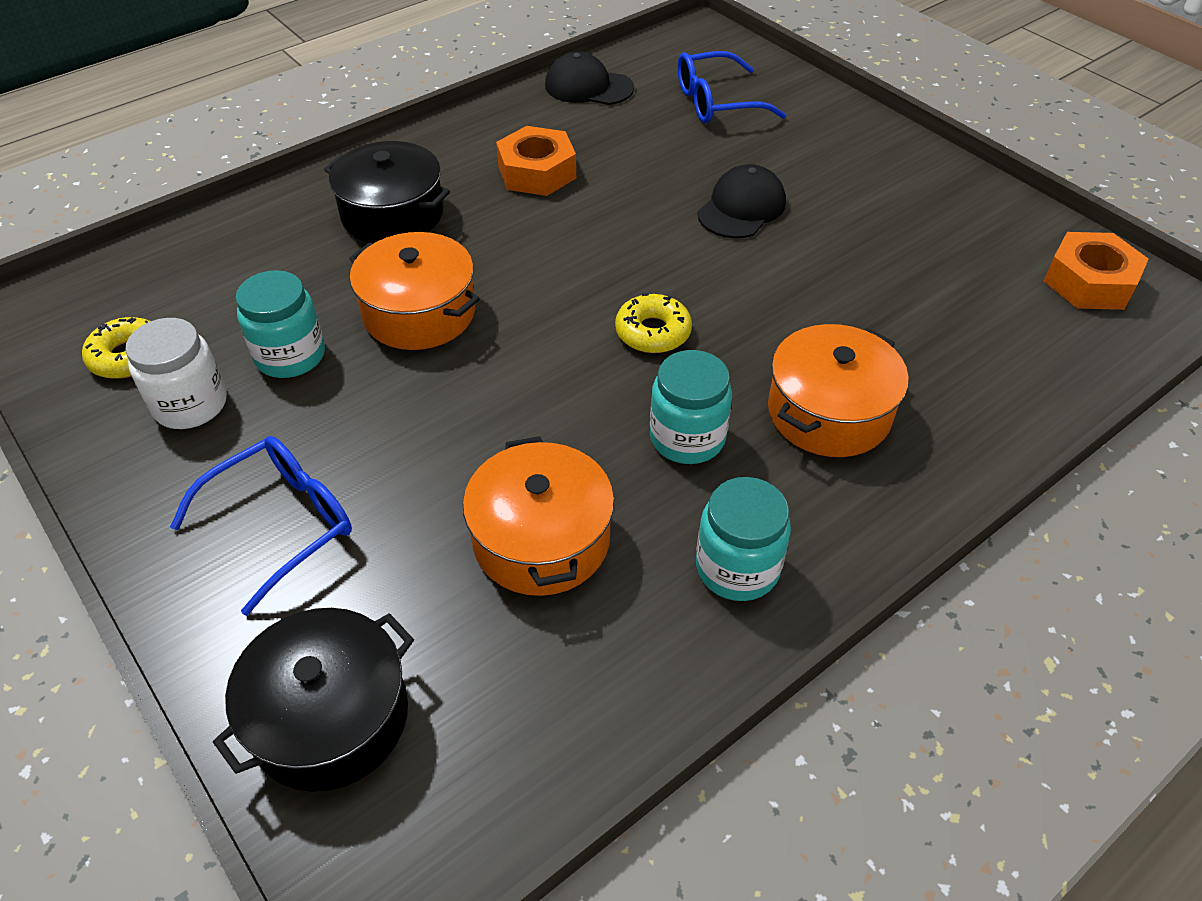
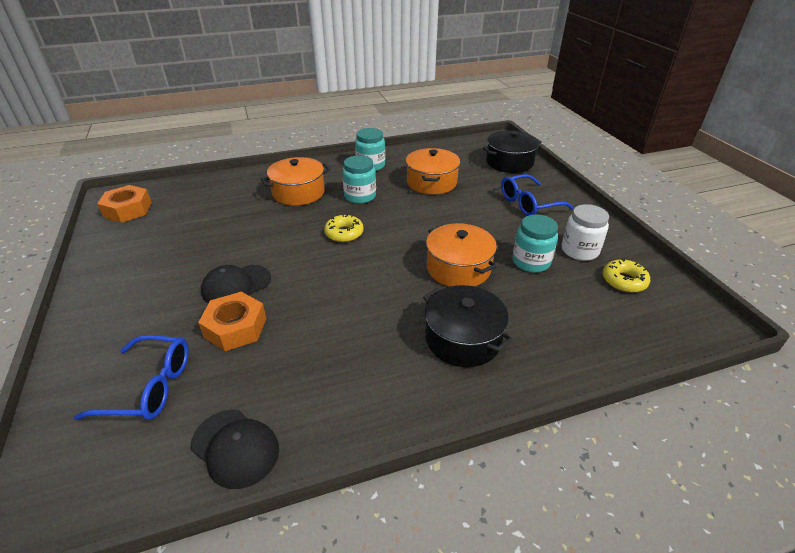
camera: 160 degrees left, 10 degrees down
orange nut [496,126,576,196] -> orange nut moved to [198,292,266,351]

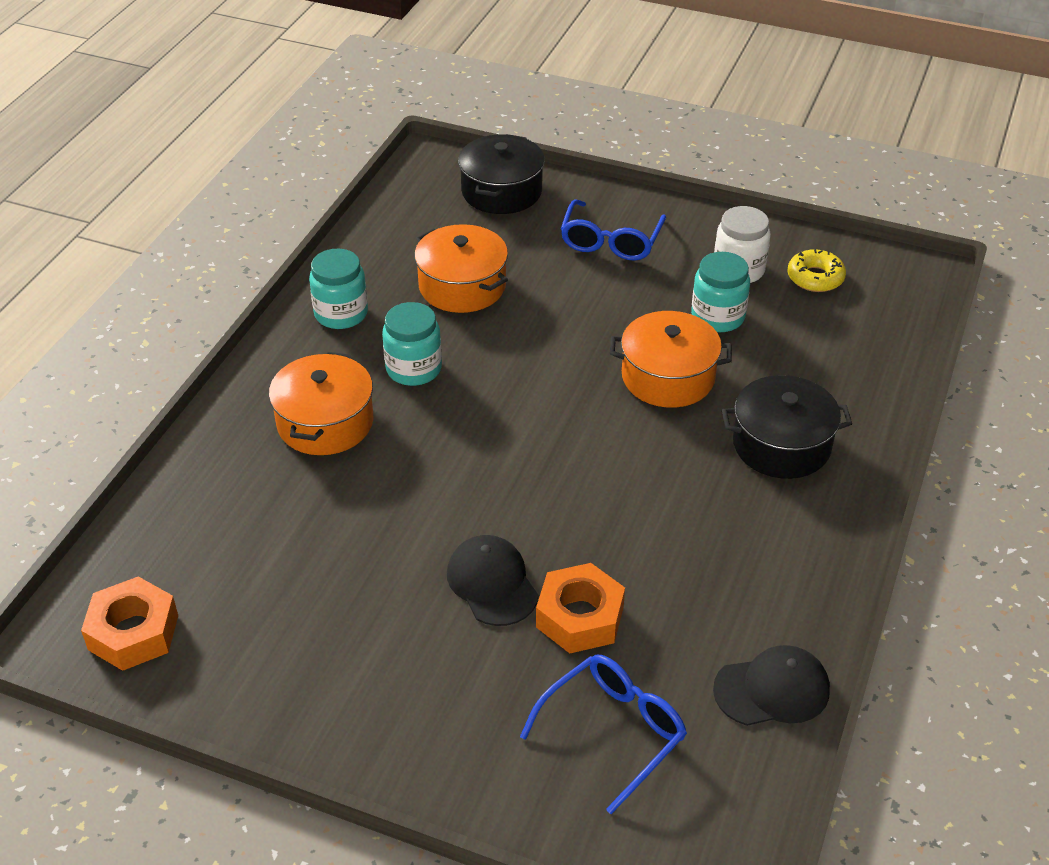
camera: 50 degrees left, 5 degrees up
black cap [201,265,271,304] -> black cap turned 150 degrees clockwise [447,535,538,626]
yellow donut [324,215,364,242] -> none

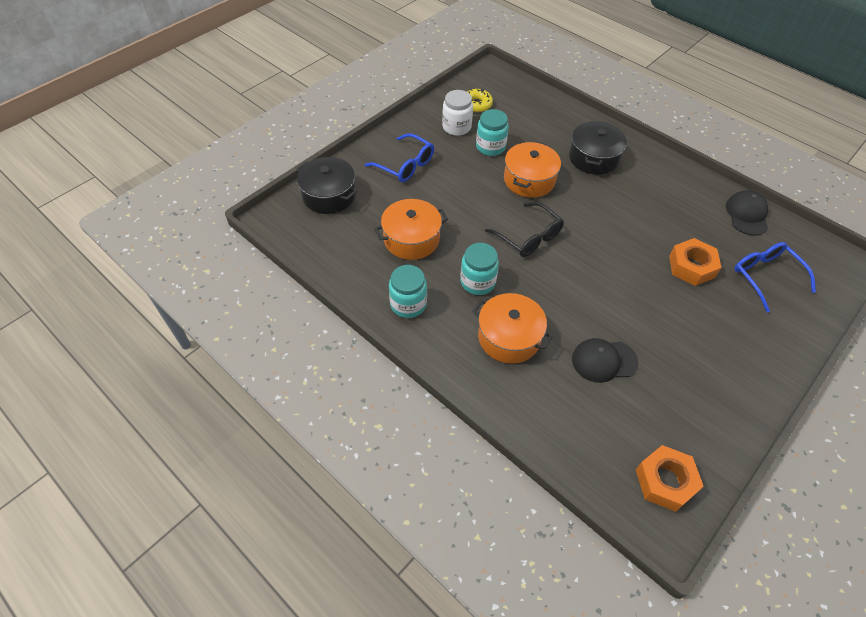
camera: 70 degrees left, 10 degrees up
black cap [447,535,538,626] -> black cap moved to [572,338,639,383]
none -> black glasses [485,202,564,257]

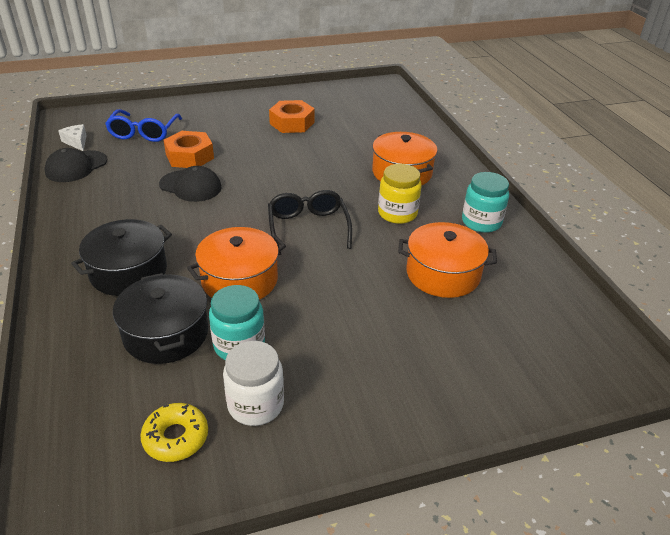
camera: 150 degrees left, 15 degrees down
black pot [297,157,357,214] -> black pot moved to [113,273,208,364]
blue glasses [365,133,434,182] -> none
turquoise jar [460,243,499,295] -> yellow jar [378,164,422,224]
black cap [572,338,639,383] -> black cap moved to [159,166,222,202]
orange nut [636,445,704,512] -> orange nut moved to [269,100,315,133]
none -> white cheese [58,124,87,151]

